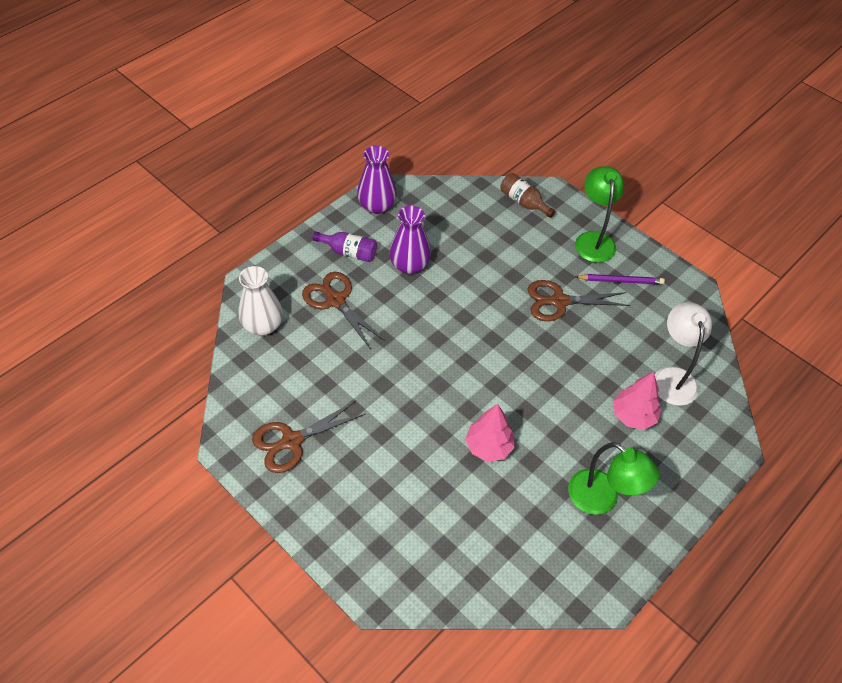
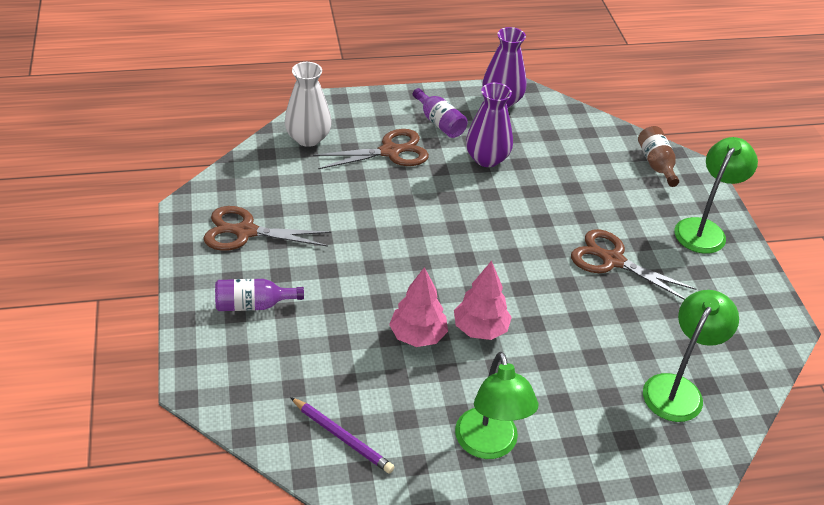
camera: 35 degrees right, 10 degrees down
brown scissors [302,272,385,349] -> brown scissors turned 75 degrees clockwise [313,129,429,169]
purple pencil [574,274,665,285] -> purple pencil moved to [290,397,394,474]
pink tree [613,372,661,430] -> pink tree moved to [454,260,512,340]
white lamp [655,302,712,406] -> green lamp [643,290,739,422]
none -> purple bottle [215,279,304,311]

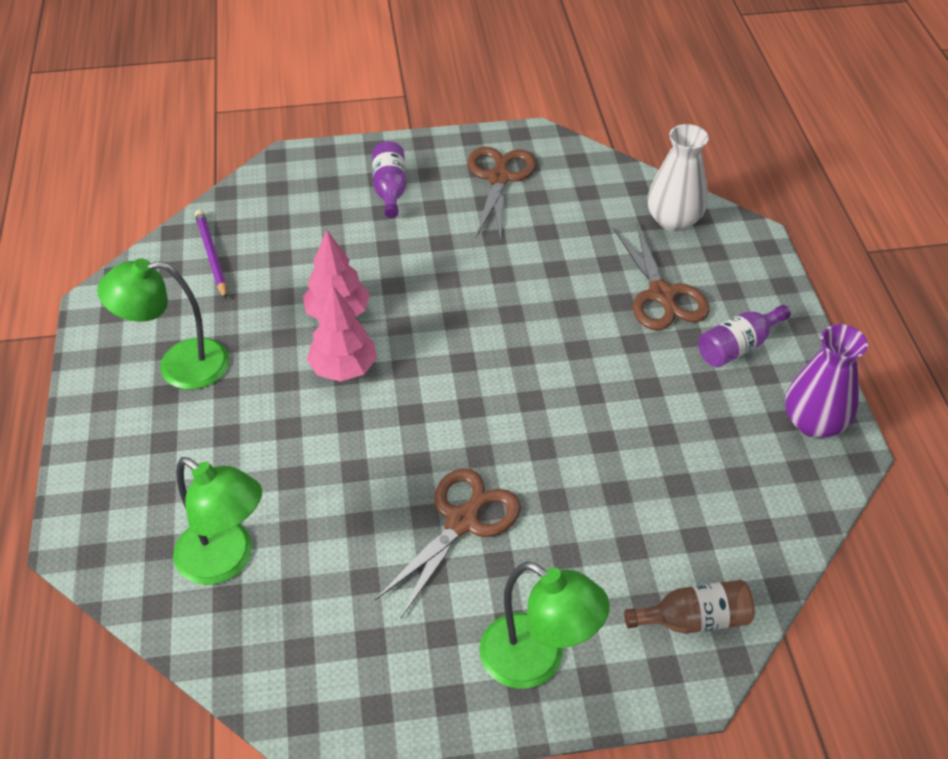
camera: 95 degrees right, 5 degrees up
purple pencil [290,397,394,474] -> purple pencil turned 120 degrees clockwise [195,210,227,299]
purple vase [466,83,513,167] -> none

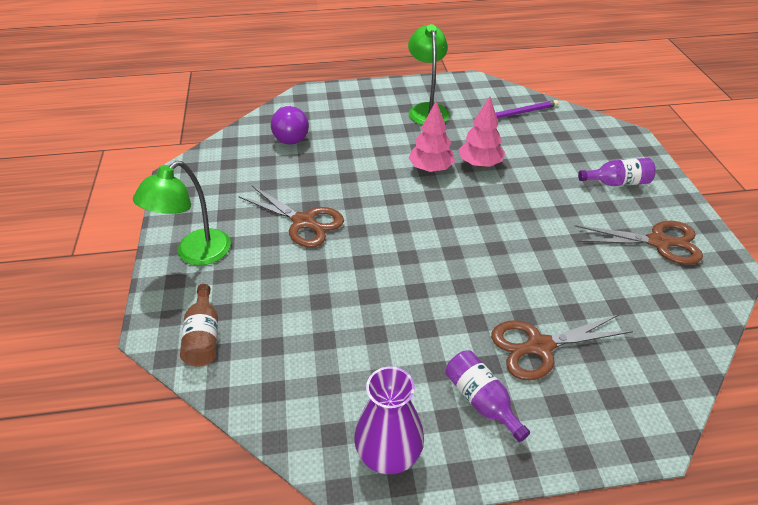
camera: 90 degrees right, 5 degrees down
green lamp [173,457,262,585] -> purple light bulb [271,106,309,144]
white vase [647,124,709,231] -> none

